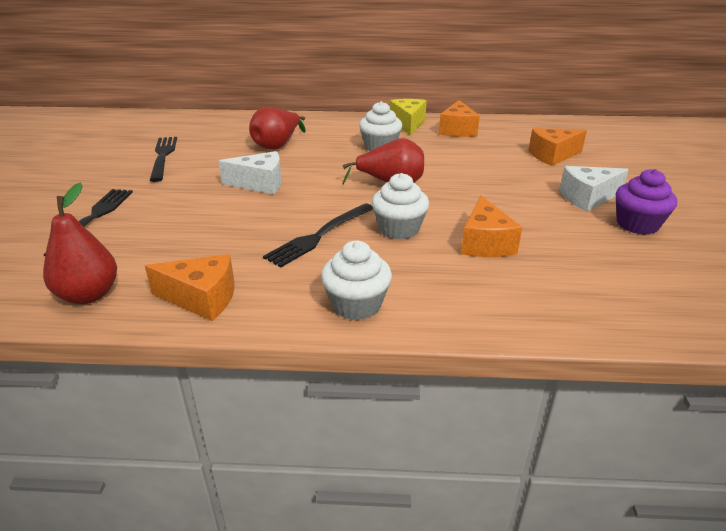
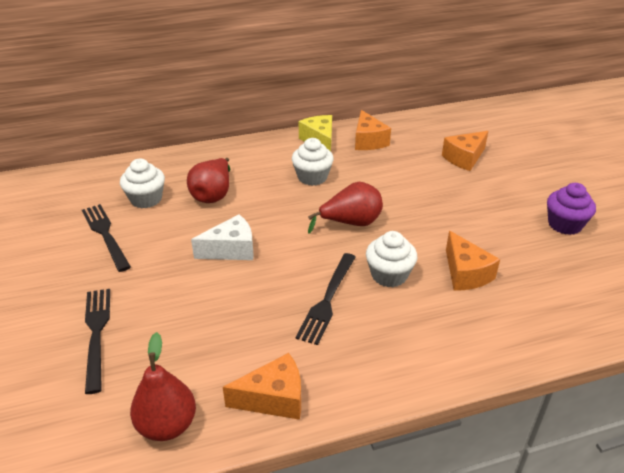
camera: 20 degrees left, 5 degrees up
white cupcake [321,241,392,320] -> white cupcake moved to [120,159,165,208]
white cheese [559,166,629,211] -> none

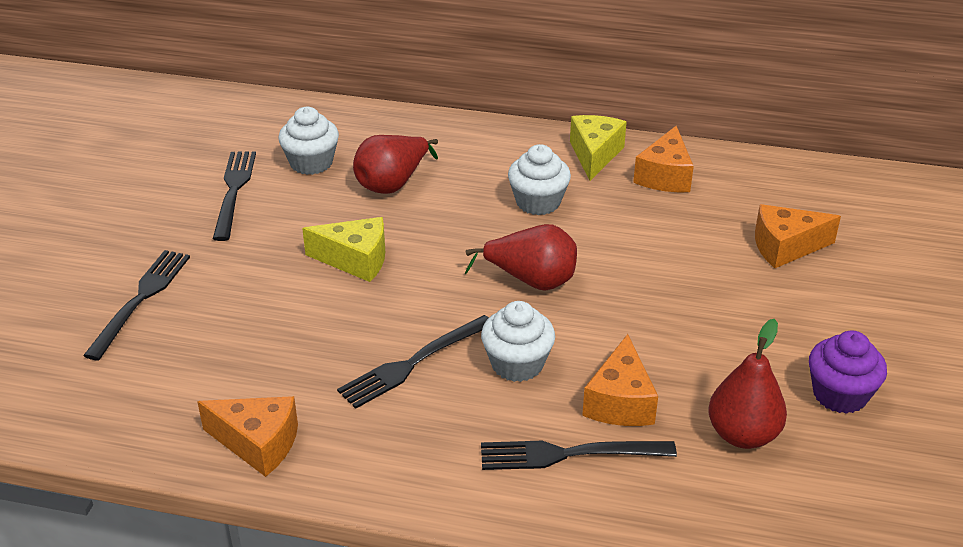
camera: 30 degrees right, 0 degrees up
red pear [130,332,196,441] -> red pear moved to [708,319,787,449]
white cheese [191,214,254,260] -> yellow cheese [302,217,385,282]
none -> black fork [481,441,677,470]

